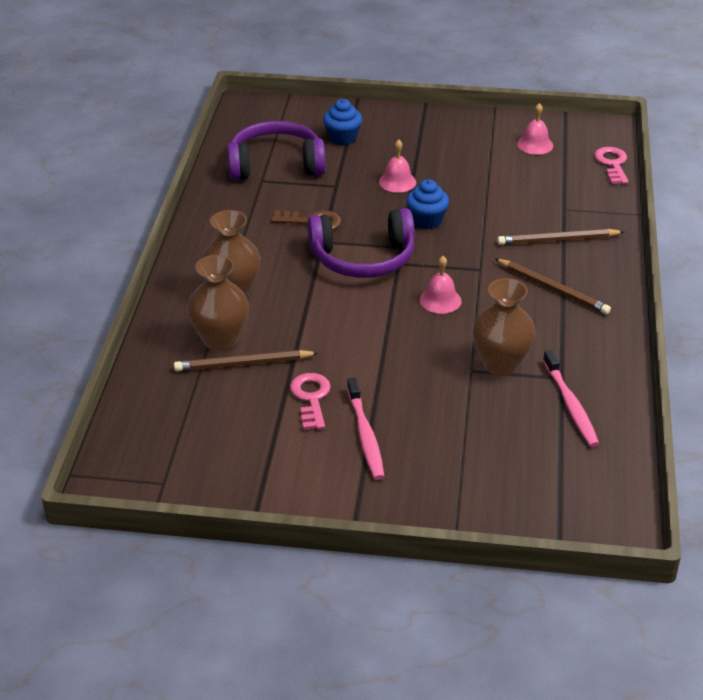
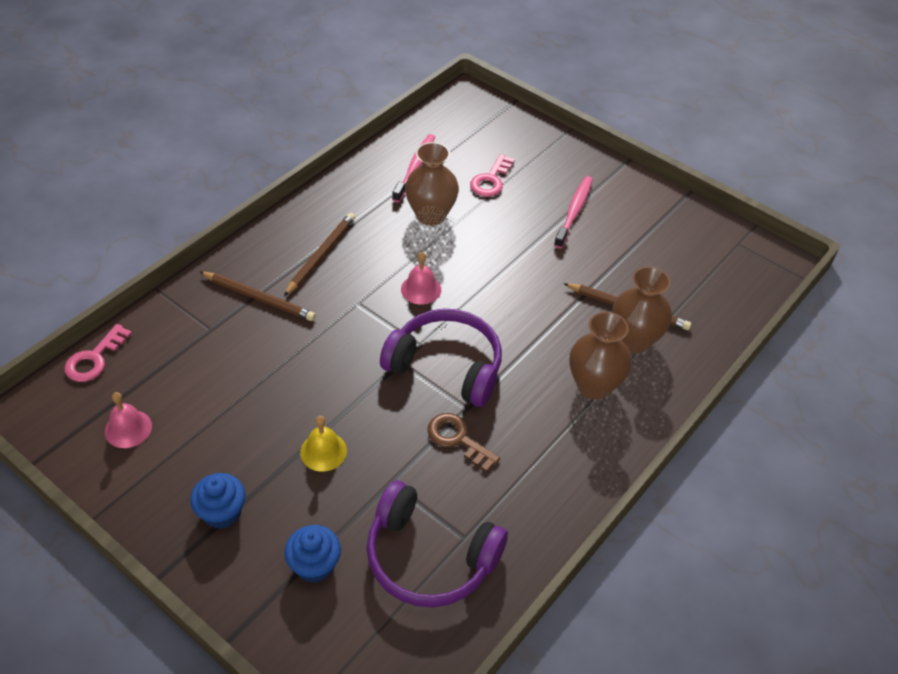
camera: 150 degrees left, 10 degrees up
pink key [290,373,331,430] -> pink key moved to [470,154,515,197]
pink bell [379,139,416,193] -> yellow bell [300,416,347,472]
blue cupcake [406,179,449,229] -> blue cupcake moved to [190,473,246,529]
brown pencil [495,258,611,315] -> brown pencil turned 45 degrees clockwise [284,213,355,296]

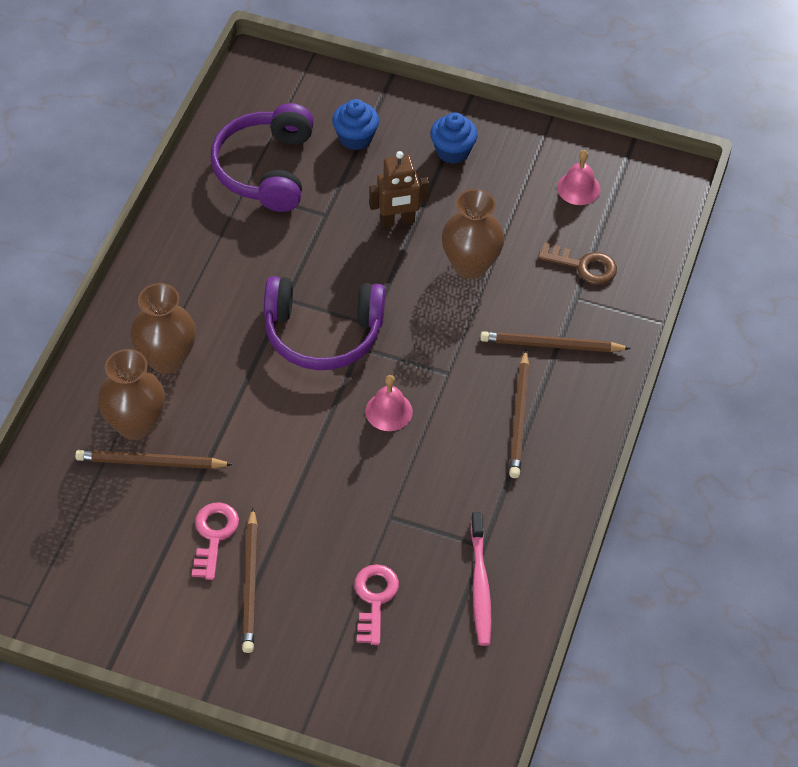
camera: 160 degrees right, 5 degrees up
pink key [64,324,132,382] -> pink key moved to [192,502,239,580]
yellow bell [300,416,347,472] -> brown robot [369,151,429,227]
purple headphones [367,480,508,607] -> purple headphones turned 90 degrees counterclockwise [211,103,314,212]
brown vase [405,142,459,226] -> brown vase moved to [441,189,505,279]
brown key [427,413,500,472] -> brown key moved to [538,243,617,284]
pink toothbrush [554,176,593,248] -> brown pencil [242,508,258,653]

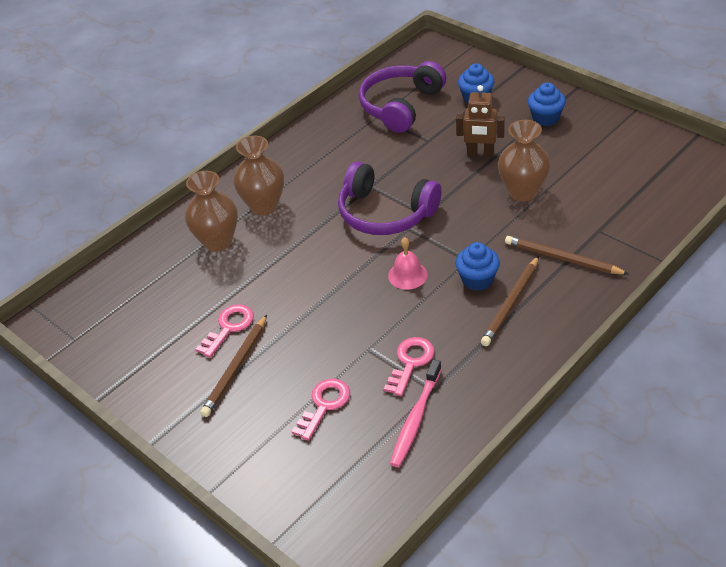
camera: 30 degrees right, 10 degrees down
brown pencil [75,450,233,469] -> none
brown key [538,243,617,284] -> none
pink bell [557,150,601,205] -> none
none -> pink key [384,337,435,396]
none -> blue cupcake [455,242,500,291]

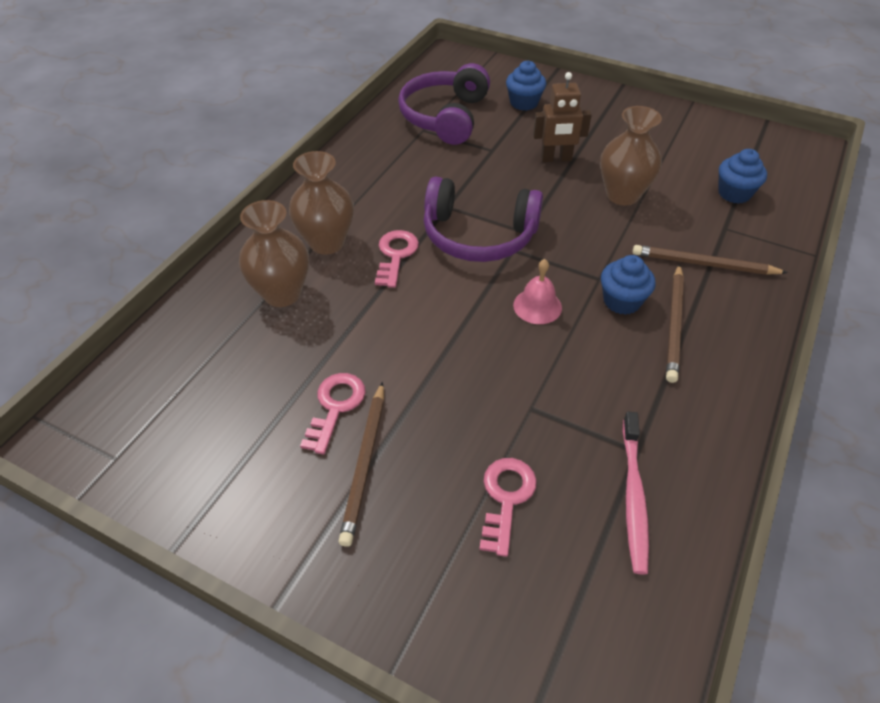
camera: 20 degrees left, 5 degrees up
pink key [384,337,435,396] -> pink key moved to [375,230,419,288]
blue cupcake [528,83,566,126] -> blue cupcake moved to [718,149,767,204]

